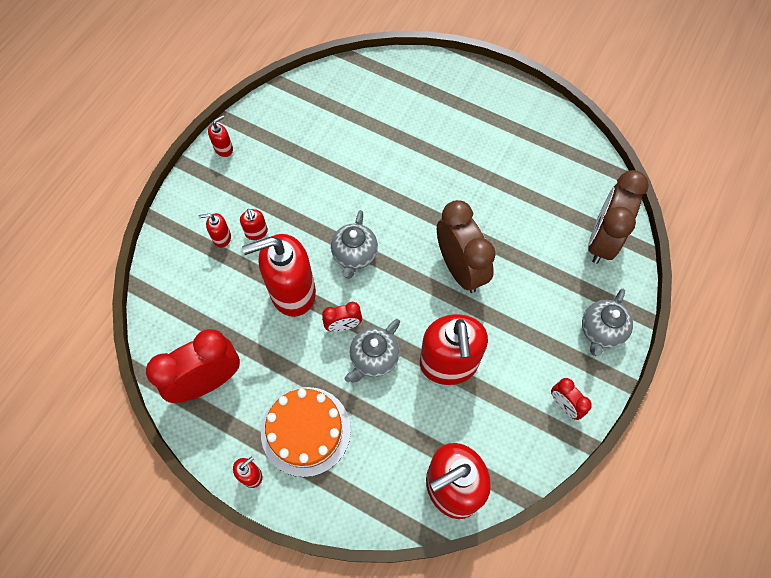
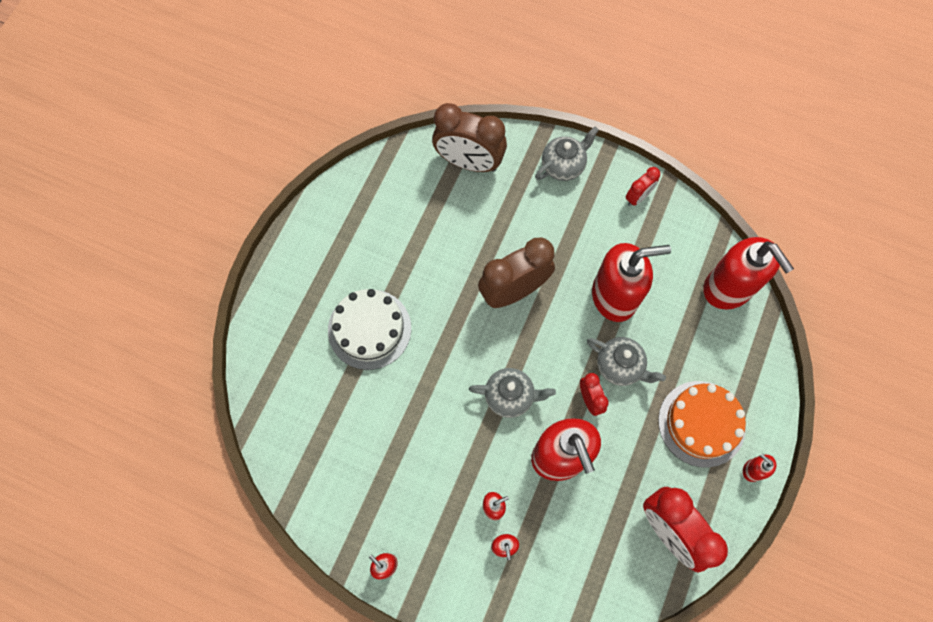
camera: 95 degrees left, 5 degrees up
grey teapot [582,289,633,356] -> grey teapot turned 60 degrees counterclockwise [535,127,599,181]
none -> white cake [328,289,411,370]

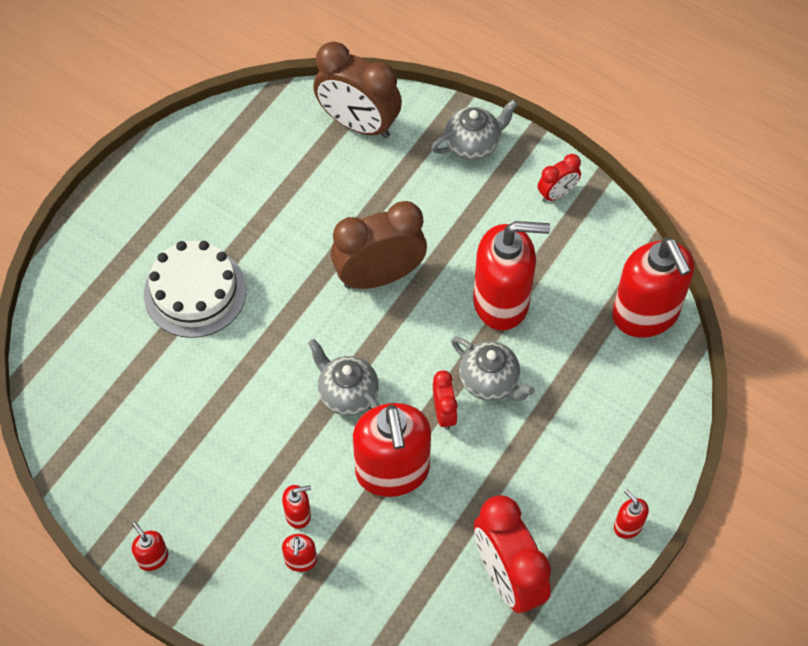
camera: 10 degrees right, 10 degrees down
grey teapot [469,368,556,418] -> grey teapot turned 150 degrees counterclockwise [308,339,379,416]
orange cake [658,381,746,467] -> none

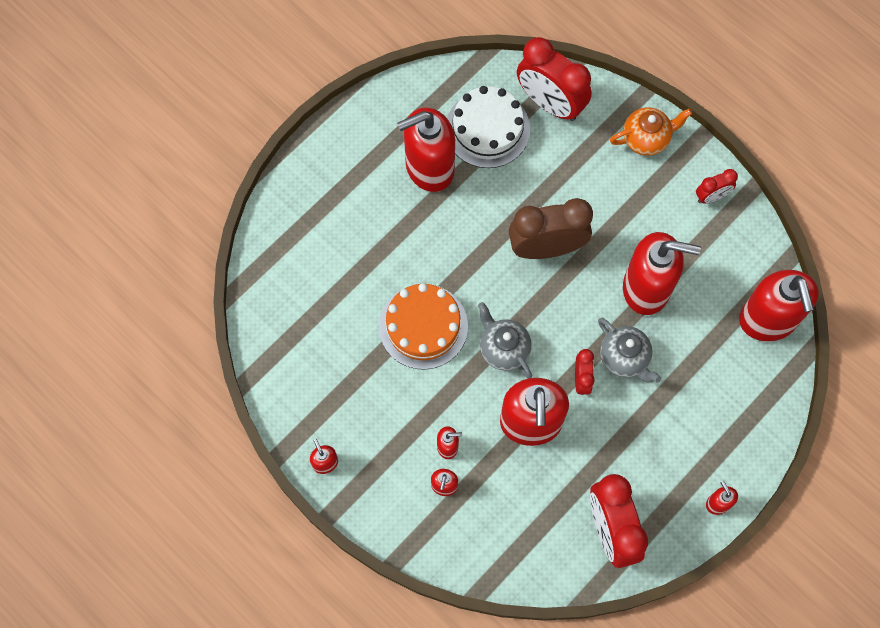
camera: 10 degrees right, 10 degrees up
white cake [144,241,247,338] -> white cake moved to [447,86,530,168]
brown clock [313,41,402,138] -> red clock [517,37,592,121]
grey teapot [431,99,518,160] -> orange teapot [610,107,692,156]
none -> orange cake [379,283,468,370]
none -> red soap dispenser [397,108,455,192]

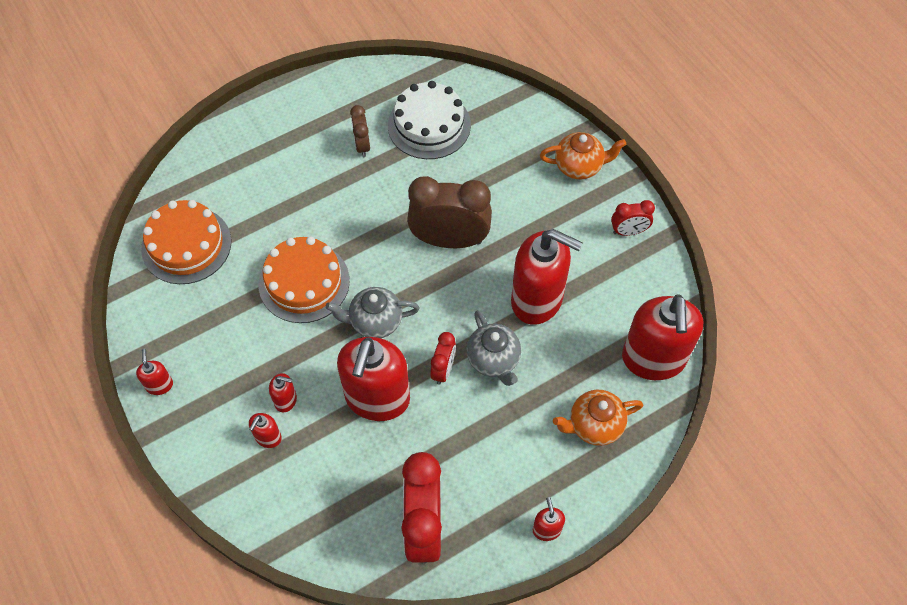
camera: 15 degrees right, 10 degrees down
red soap dispenser [397,108,455,192] -> brown clock [350,105,370,157]
grey teapot [478,302,532,378] -> grey teapot turned 75 degrees counterclockwise [326,287,420,338]
red clock [517,37,592,121] -> none
none -> orange cake [141,200,231,284]
none -> orange teapot [553,390,643,446]

